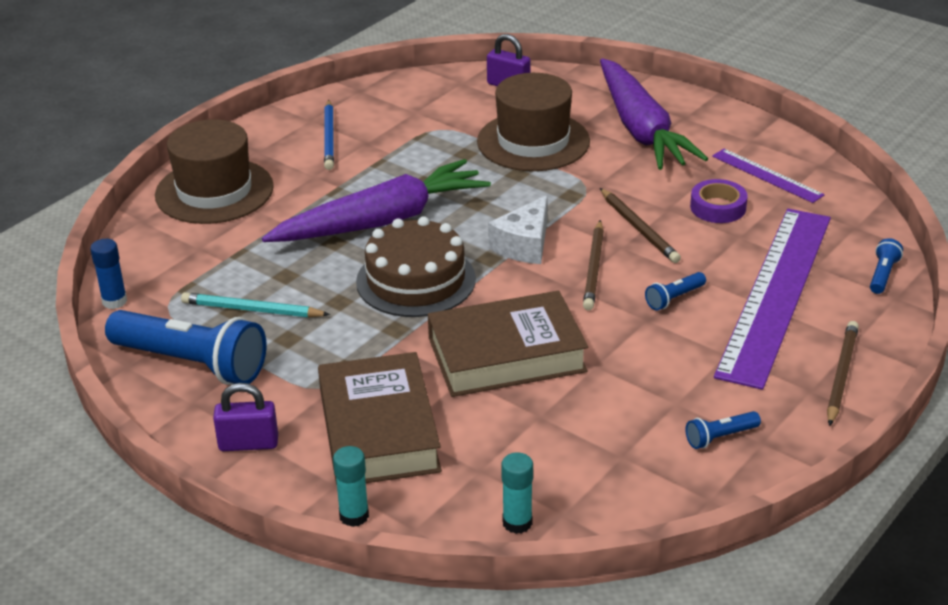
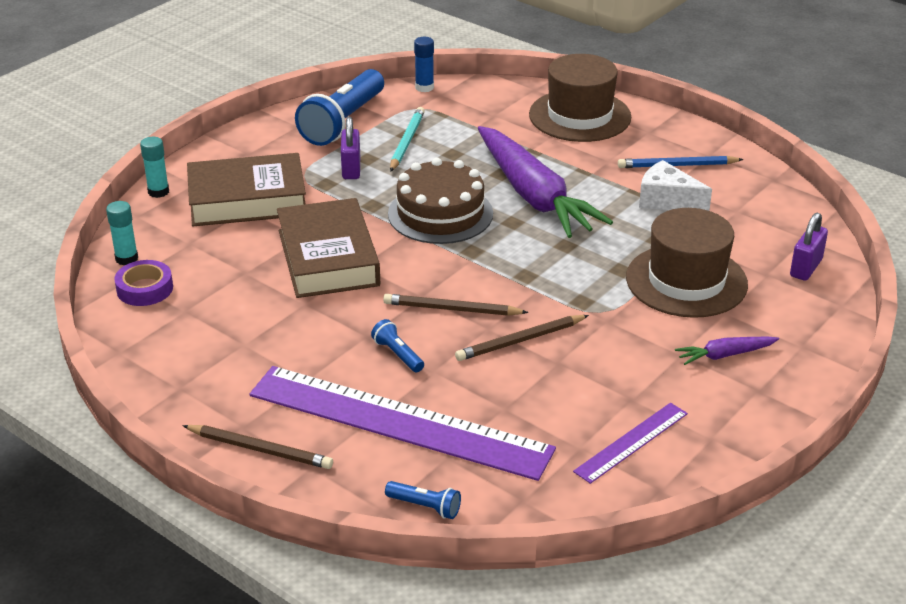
camera: 90 degrees right, 0 degrees up
purple padlock [213,383,278,451] -> purple padlock moved to [341,117,360,179]
white cheese [488,195,548,264] -> white cheese moved to [639,160,712,211]
purple carrot [600,58,708,170] -> purple carrot [675,337,779,365], size x0.43
blue flashlight [686,411,761,449] -> none
purple tape [690,179,748,223] -> purple tape moved to [114,260,173,306]

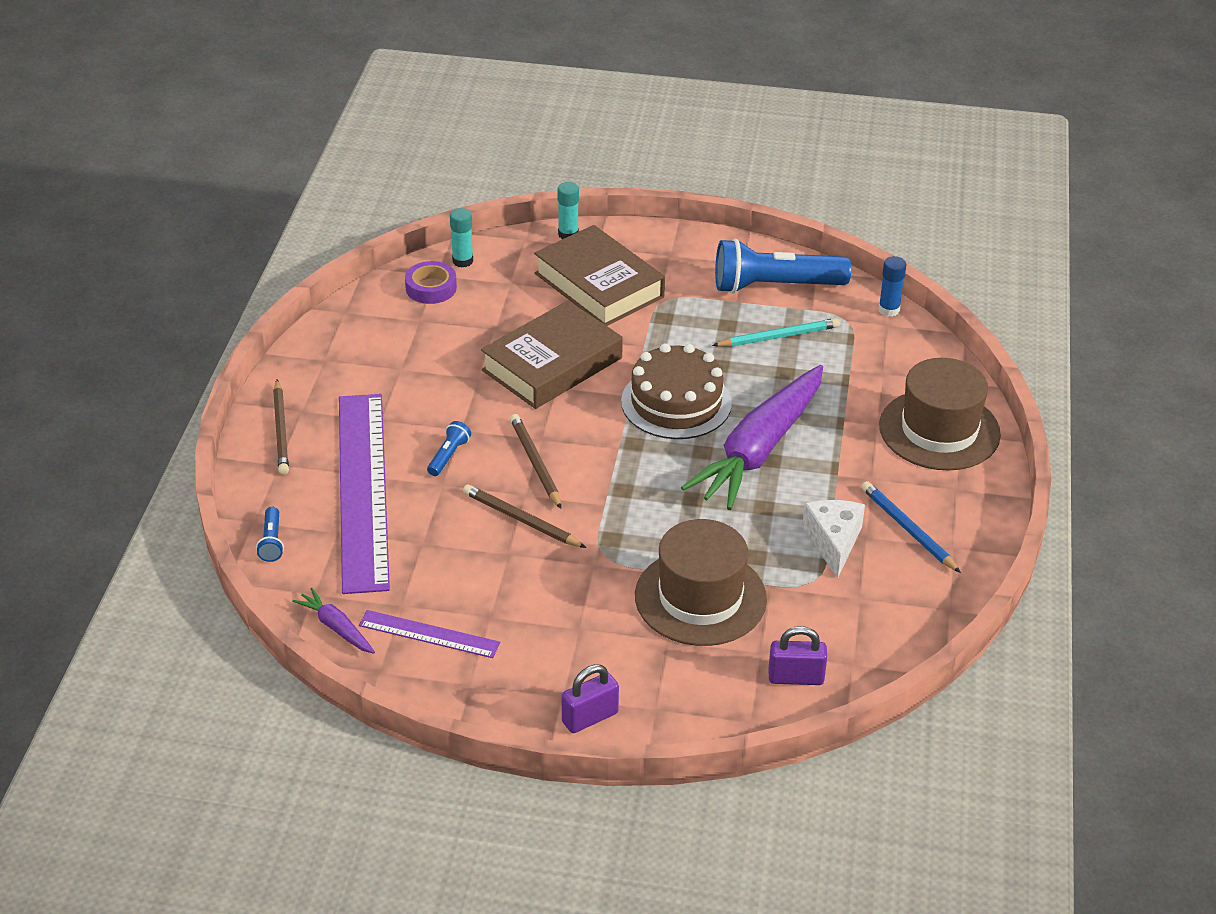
camera: 60 degrees right, 5 degrees up
purple padlock [341,117,360,179] -> purple padlock moved to [562,664,619,733]
purple carrot [675,337,779,365] -> purple carrot moved to [292,588,375,654]

